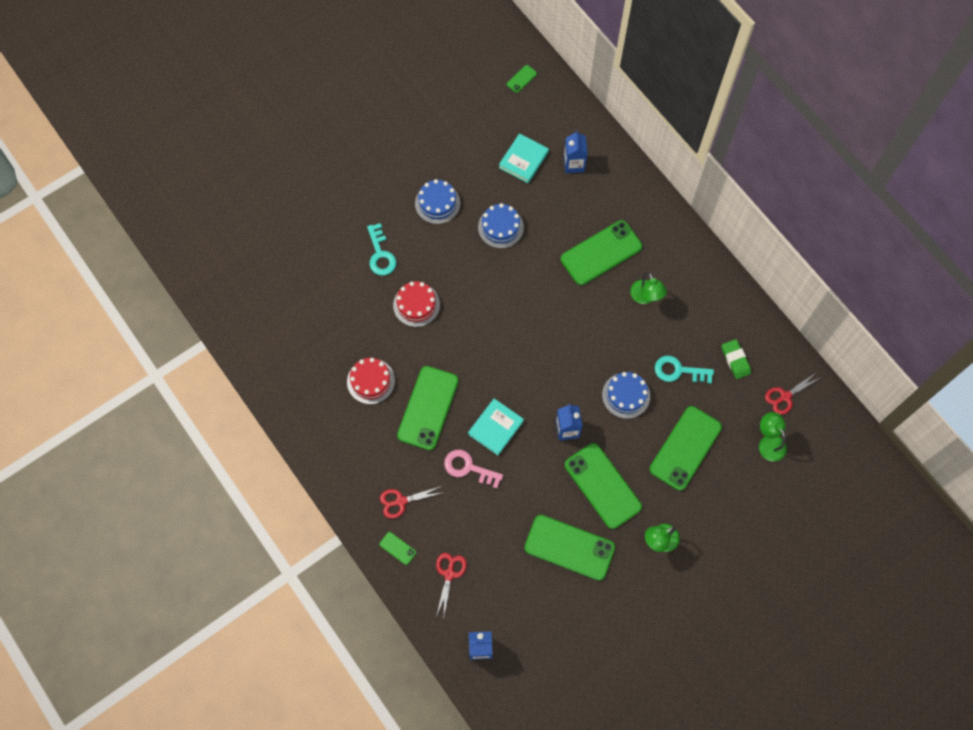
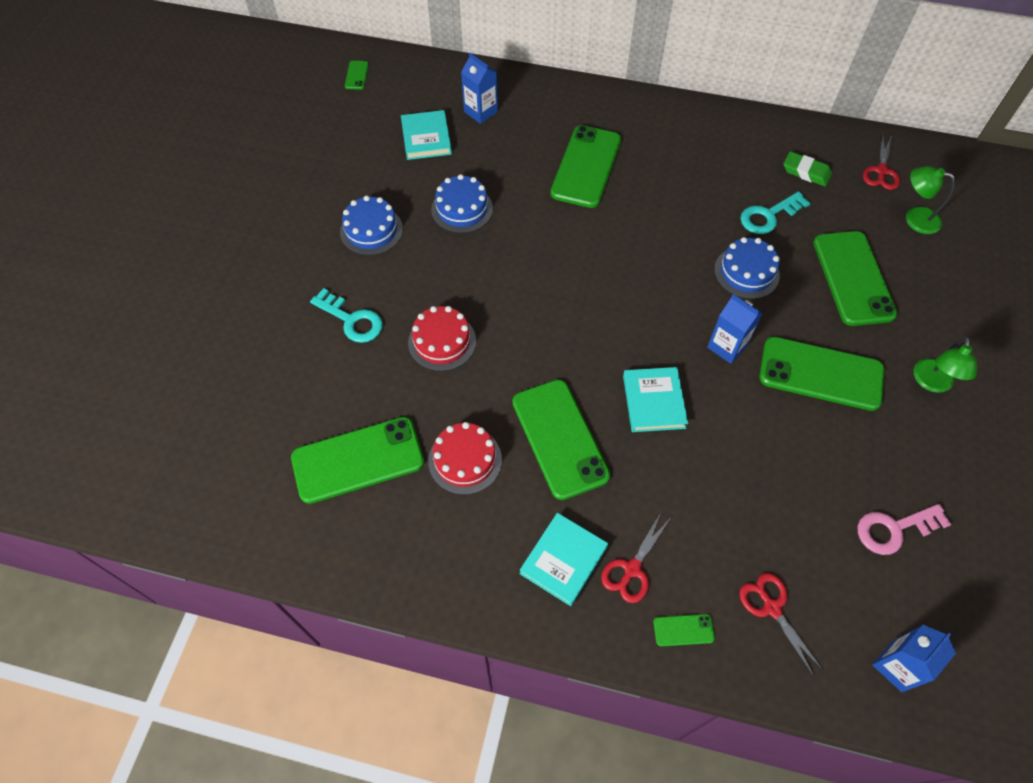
camera: 40 degrees left, 10 degrees down
pink key [444,450,503,488] -> pink key moved to [857,504,951,555]
green phone [524,515,615,581] -> green phone moved to [291,417,424,504]
green lamp [630,272,667,304] -> none
none -> turquoise book [519,513,608,606]

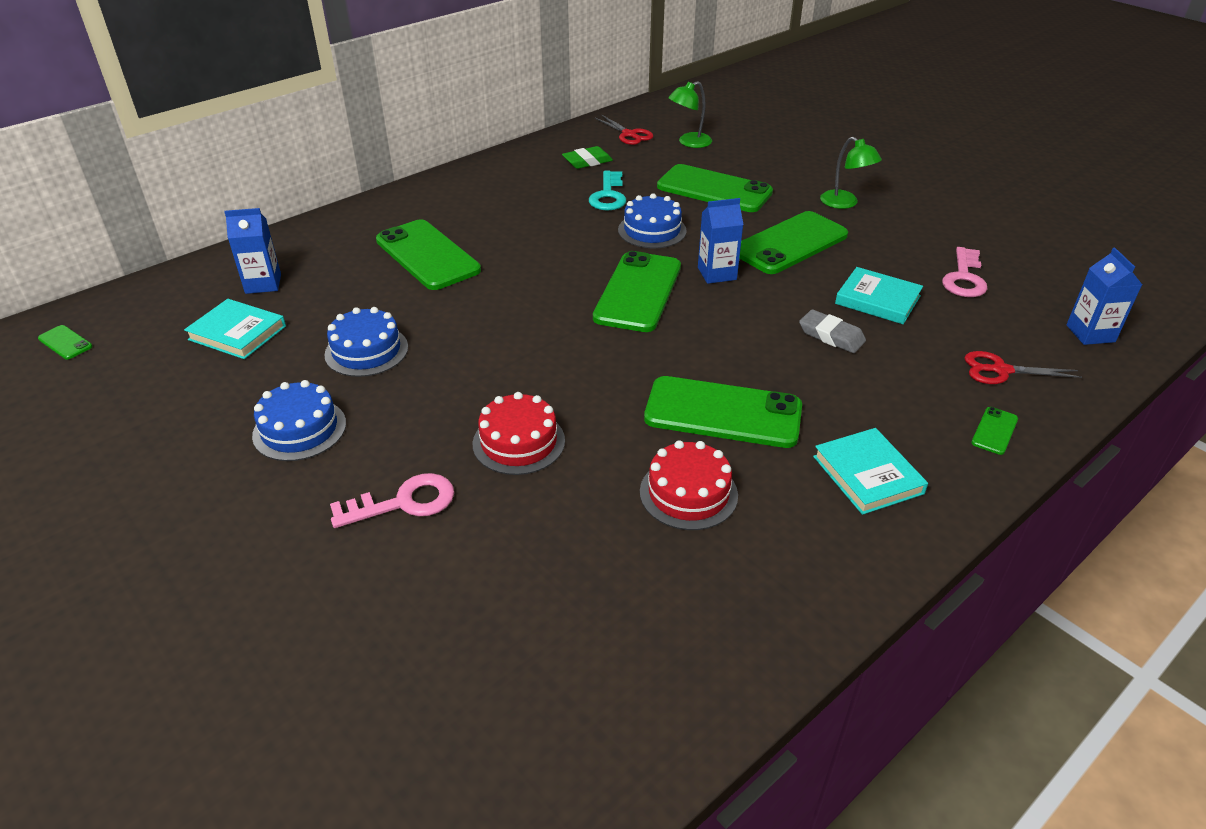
camera: 55 degrees left, 20 degrees down
green phone [291,417,424,504] -> green phone moved to [593,251,681,332]
turquoise key [310,288,383,343] -> pink key [330,473,454,528]
red scissors [601,513,670,603] -> none
turquoise book [623,367,688,432] -> turquoise book moved to [835,267,923,324]
none -> grey eraser [799,309,866,353]

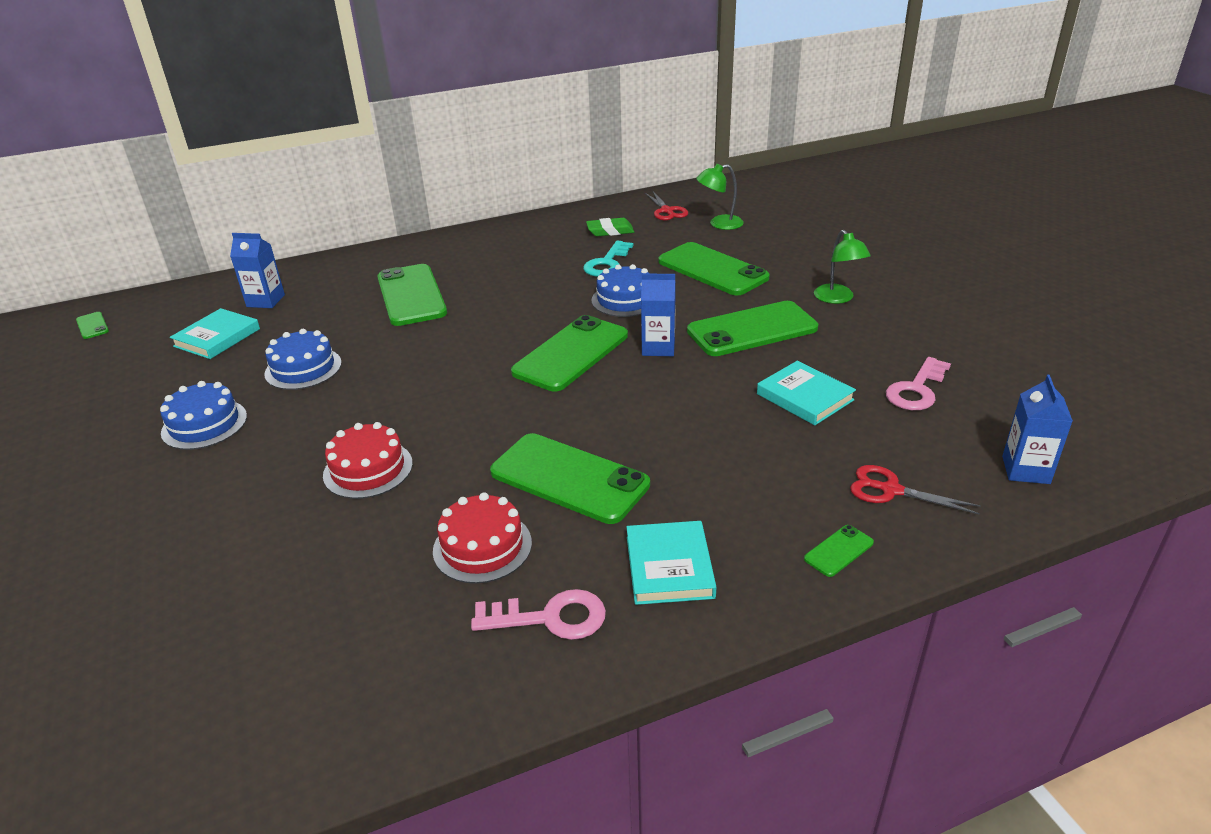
camera: 20 degrees right, 5 degrees down
turquoise book [184,299,286,359] -> turquoise book turned 75 degrees clockwise [170,308,260,359]
pink key [330,473,454,528] -> pink key moved to [471,589,606,640]
grey eraser [799,309,866,353] -> none

